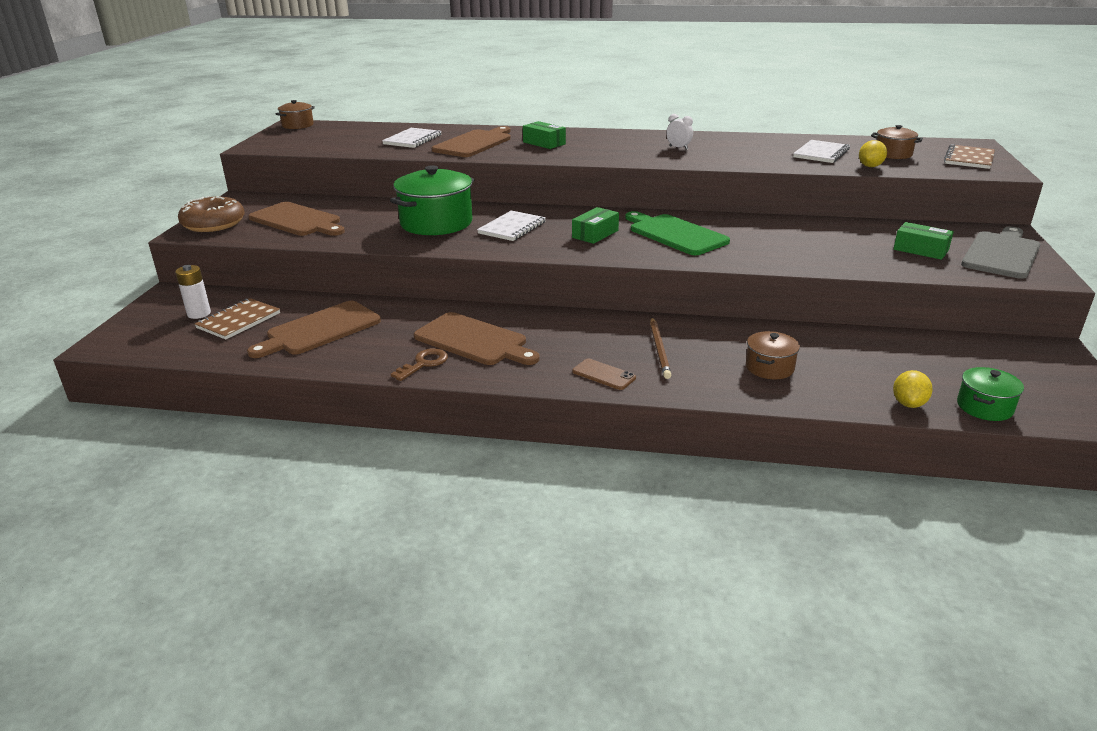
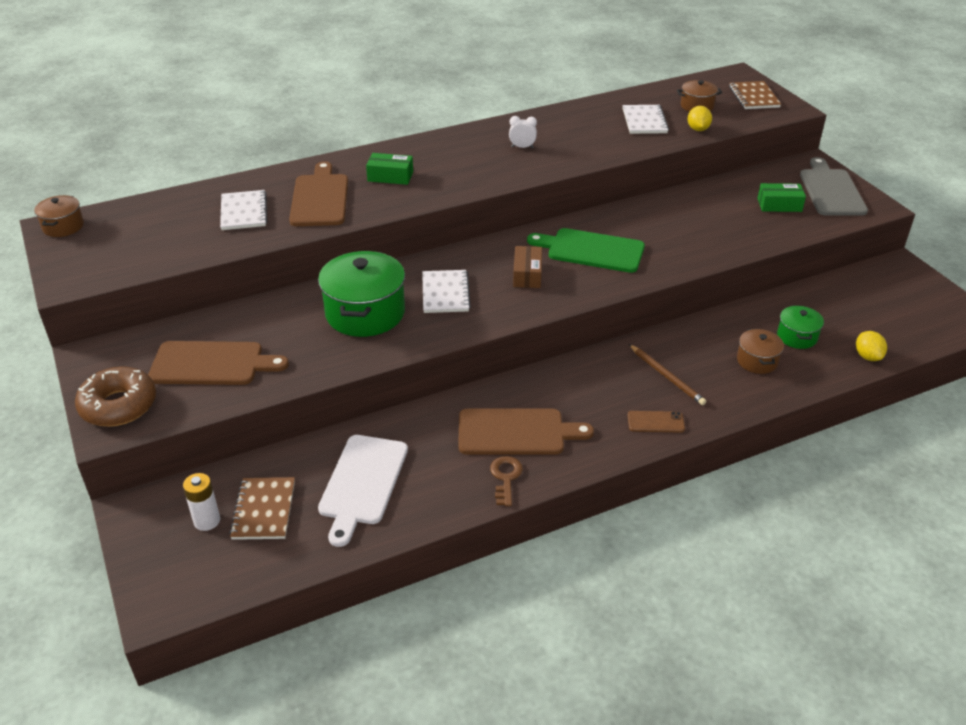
camera: 35 degrees left, 10 degrees up
brown cutting board [247,301,381,358] -> white cutting board [318,435,408,547]
green box [572,207,619,244] -> brown box [513,246,542,288]
green pot [957,367,1024,421] -> green pot moved to [777,305,824,349]

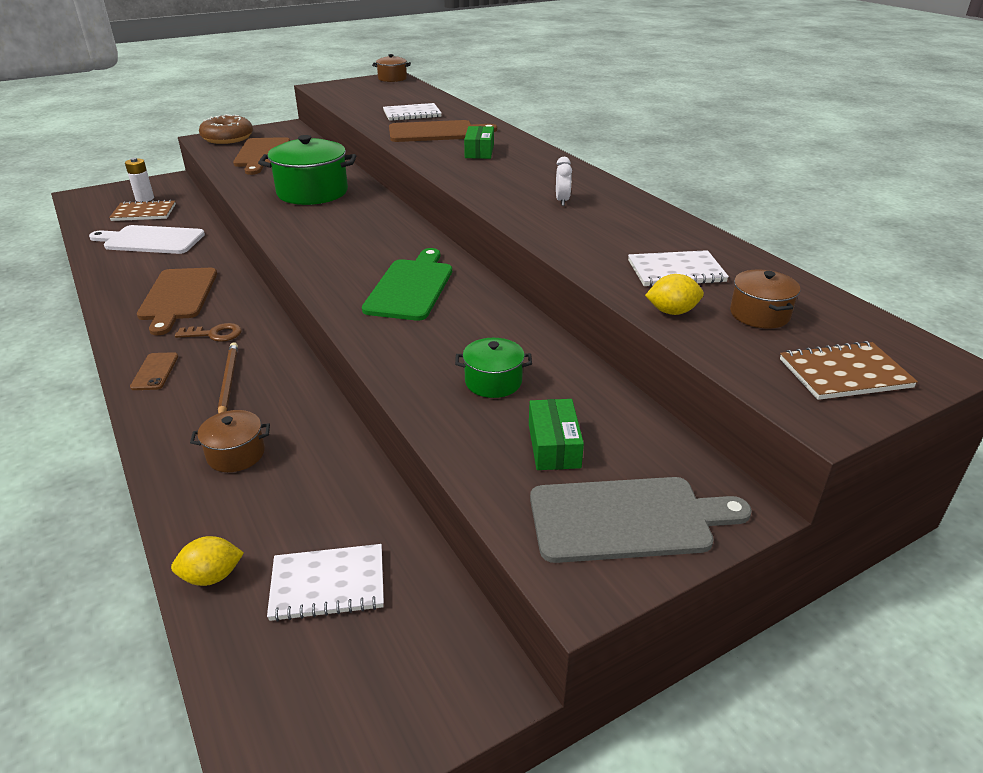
camera: 85 degrees right, 5 degrees down
white notebook [422,270,471,313] -> white notebook moved to [267,544,384,622]
brown key [490,456,523,506] -> brown key moved to [175,323,242,342]
brown box [513,246,542,288] -> none
brown pencil [629,344,706,405] -> brown pencil turned 120 degrees clockwise [218,342,238,414]
green pot [777,305,824,349] -> green pot moved to [455,338,532,398]

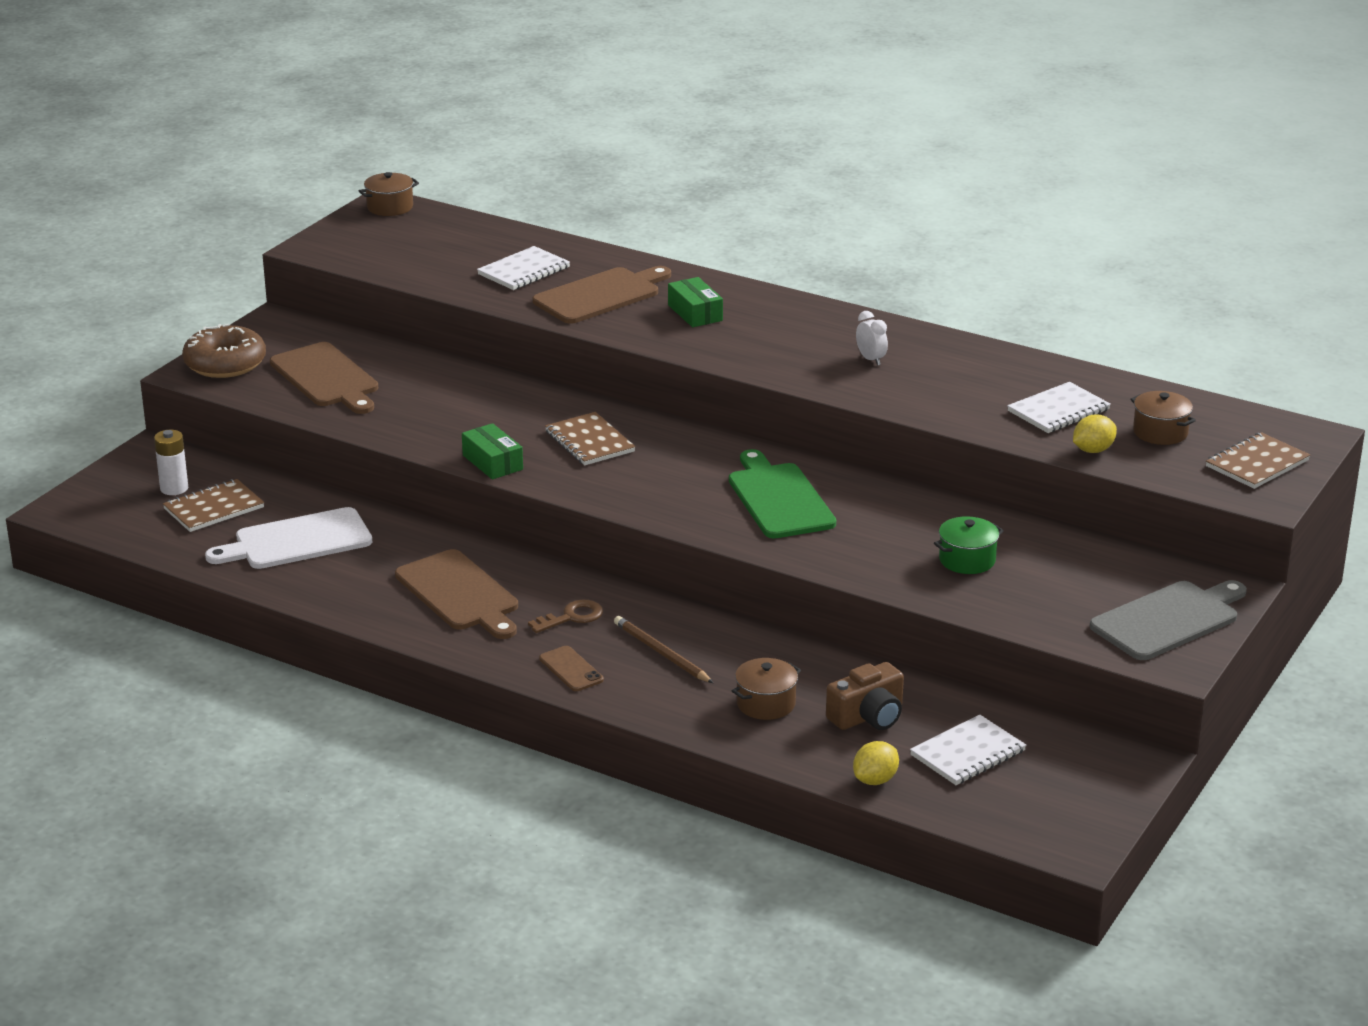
camera: 30 degrees left, 5 degrees down
green pot [258,135,356,205] -> none
green box [529,399,584,470] -> green box moved to [462,423,523,479]
none -> brown notebook [545,412,635,465]
none -> brown camera [826,662,904,730]

